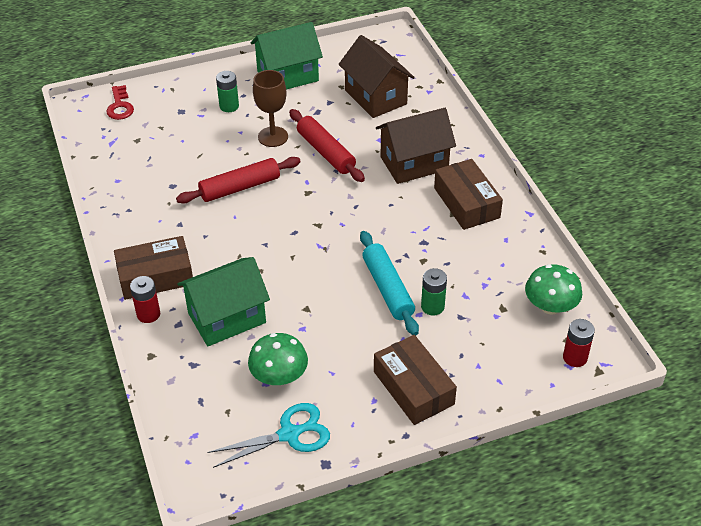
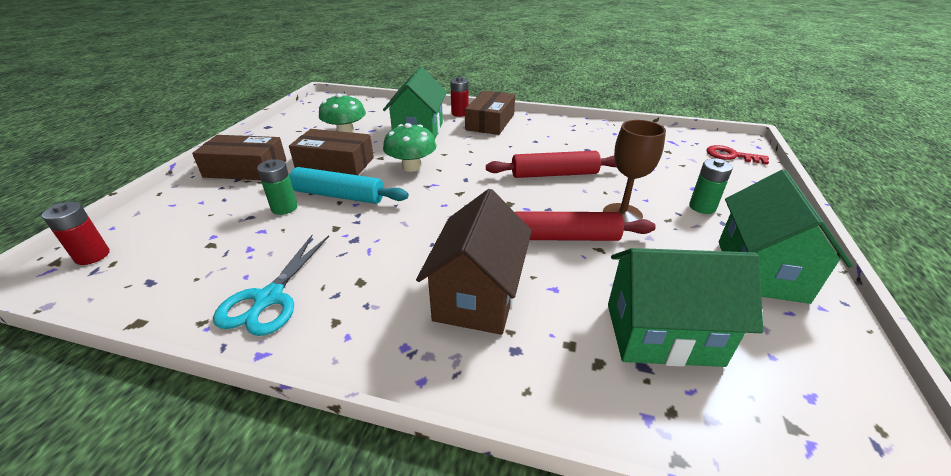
camera: 125 degrees right, 10 degrees down
red rolling pin [176,157,301,204] -> red rolling pin turned 75 degrees clockwise [486,151,616,178]
turquoise scissors [207,403,330,468] -> turquoise scissors moved to [213,235,329,336]
brown house [338,35,415,118] -> green house [608,248,763,367]
brown box [434,159,503,230] -> brown box moved to [289,129,374,175]
green mushroom [525,264,582,315] -> green mushroom moved to [383,123,437,172]

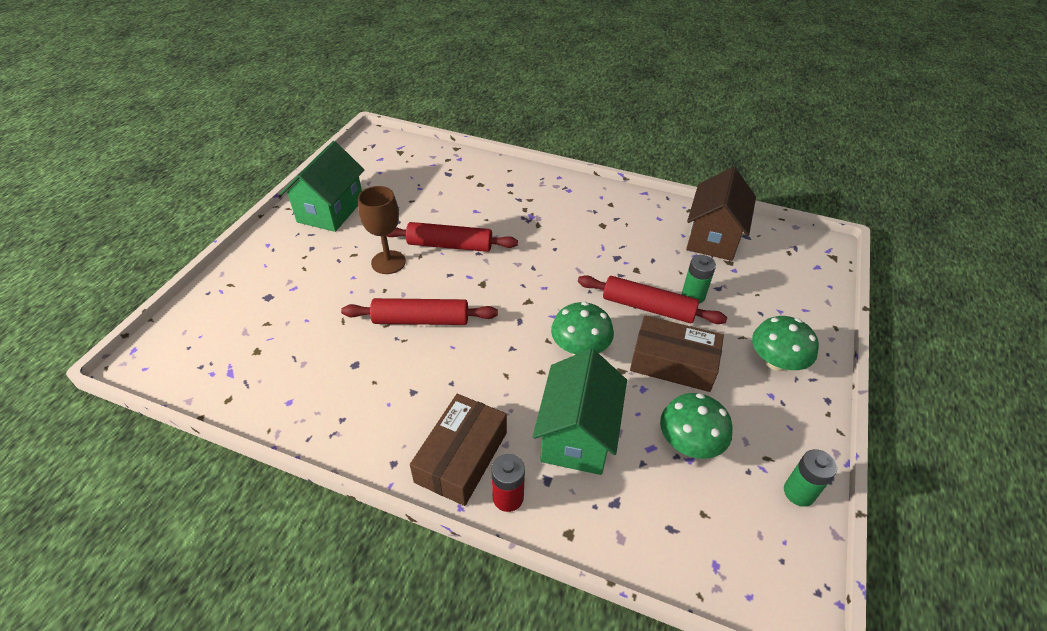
camera: 175 degrees left, 10 degrees up
red battery [42,202,110,265] -> none
brown box [192,135,287,180] -> green mushroom [752,316,819,371]
turquoise scissors [213,235,329,336] -> none
turquoise rolling pin [289,167,409,204] -> red rolling pin [578,275,727,324]
brown house [416,189,532,335] -> brown house moved to [686,167,756,261]
green house [608,248,763,367] -> none
green battery [689,159,733,214] -> green battery moved to [784,449,837,507]
red key [707,145,769,165] -> none

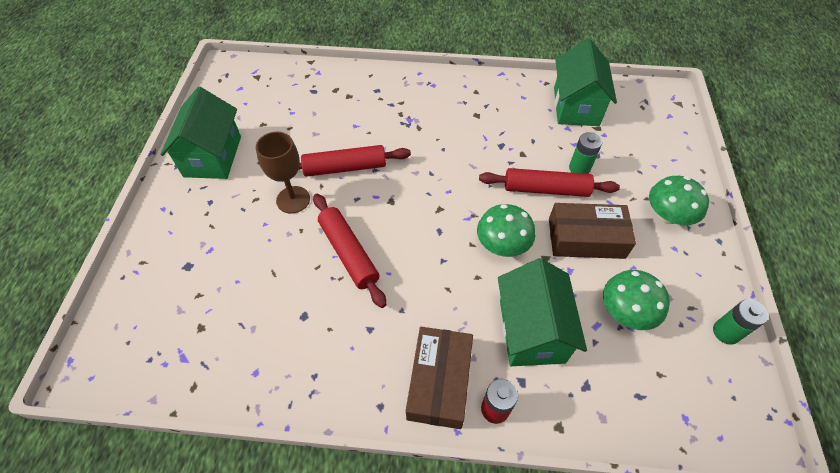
camera: 15 degrees left, 10 degrees up
red rolling pin [341,298,498,325] -> red rolling pin turned 75 degrees clockwise [313,194,386,308]
brown house [686,167,756,261] -> green house [554,39,617,126]

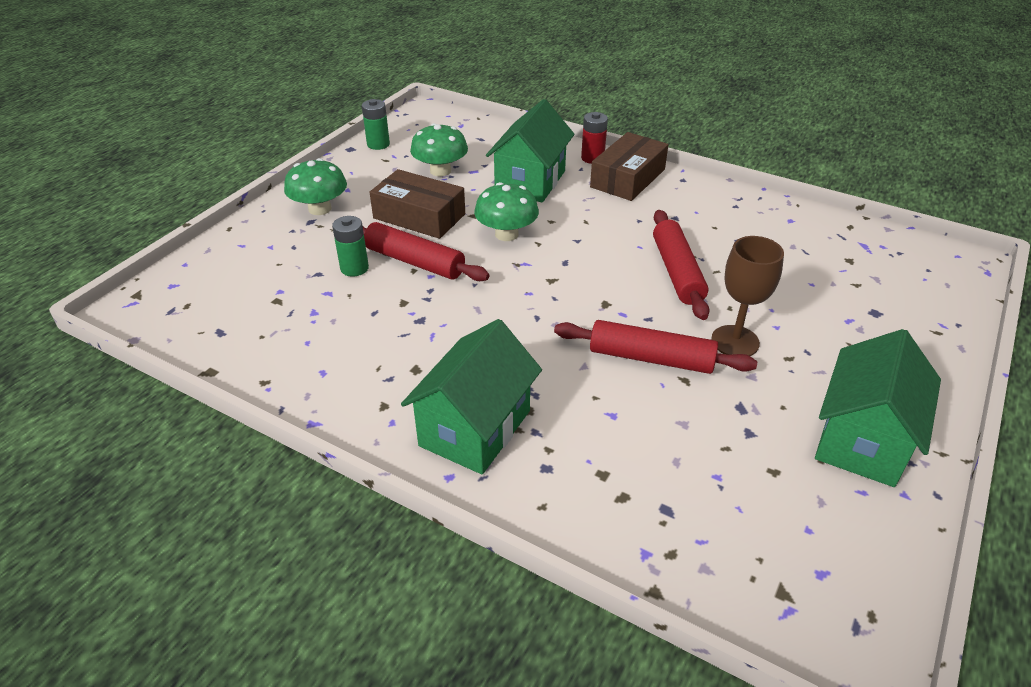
camera: 155 degrees left, 15 degrees down
green house [554,39,617,126] -> green house moved to [401,319,542,474]

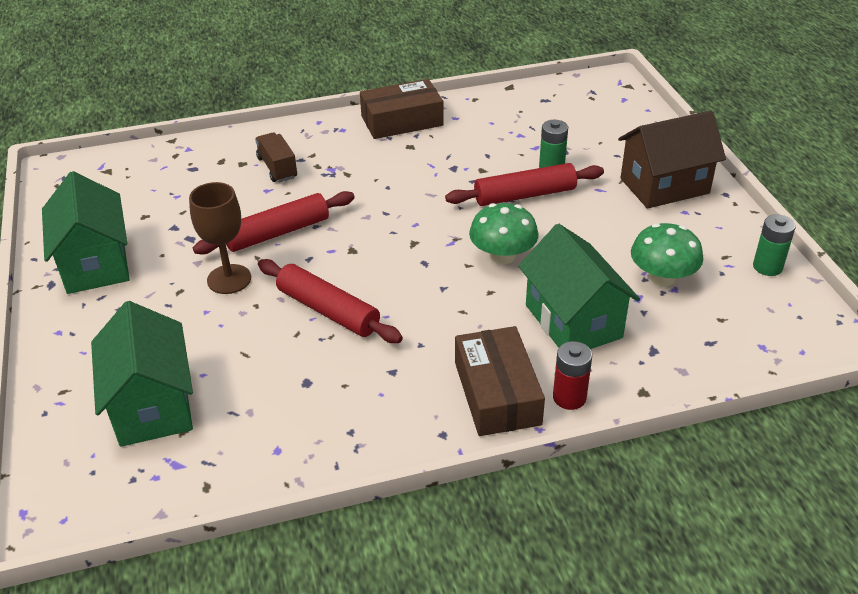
camera: 135 degrees right, 0 degrees up
green mushroom [284,158,347,215] -> brown house [618,111,726,209]
brown box [370,169,465,239] -> brown box moved to [360,79,444,139]
green house [401,319,542,474] -> green house moved to [91,301,193,447]
none -> brown truck [255,133,297,182]

